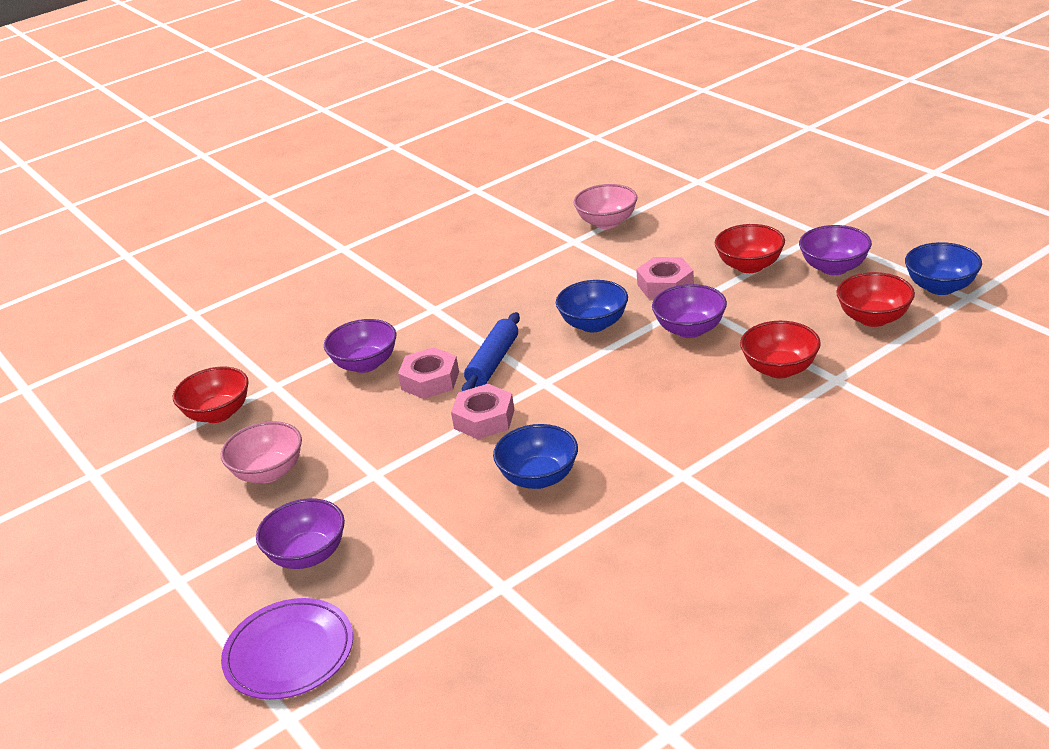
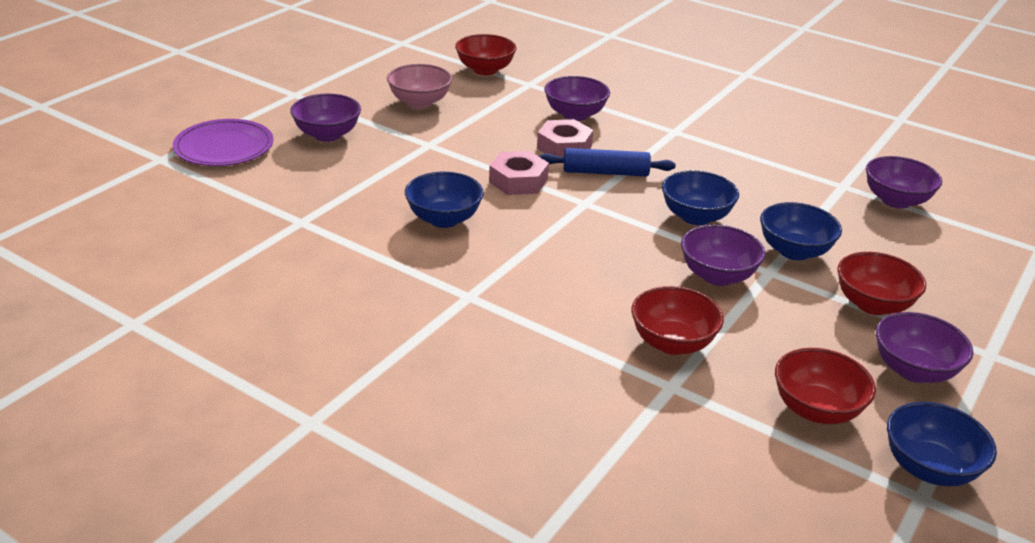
camera: 65 degrees right, 0 degrees up
pink bowl [573,184,637,229] -> purple bowl [866,156,942,209]
pink nut [636,257,694,299] -> blue bowl [760,202,842,260]

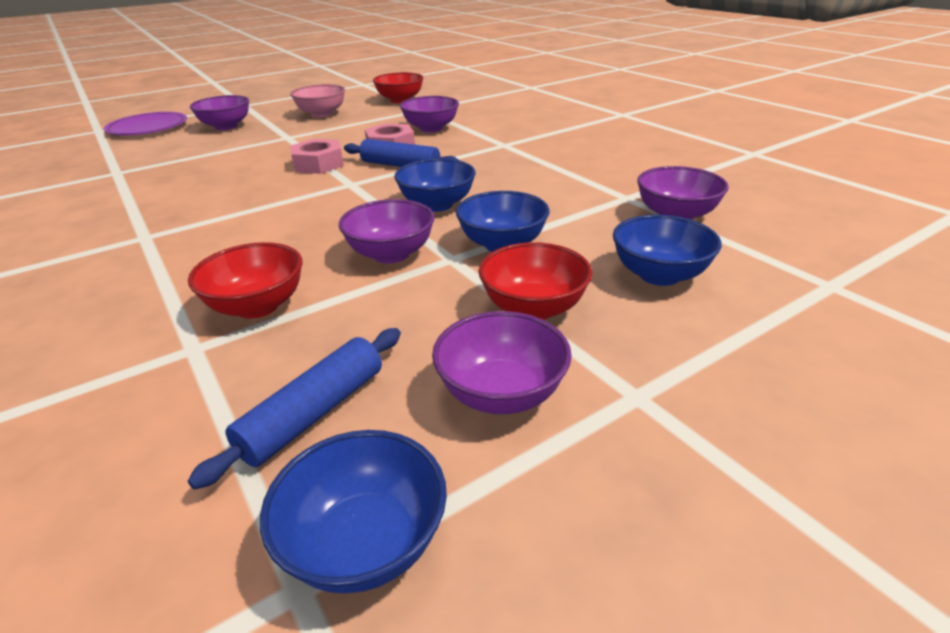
camera: 25 degrees right, 0 degrees up
blue bowl [405,172,484,228] -> blue bowl moved to [613,215,722,286]
red bowl [775,348,876,424] -> blue rolling pin [188,328,401,490]

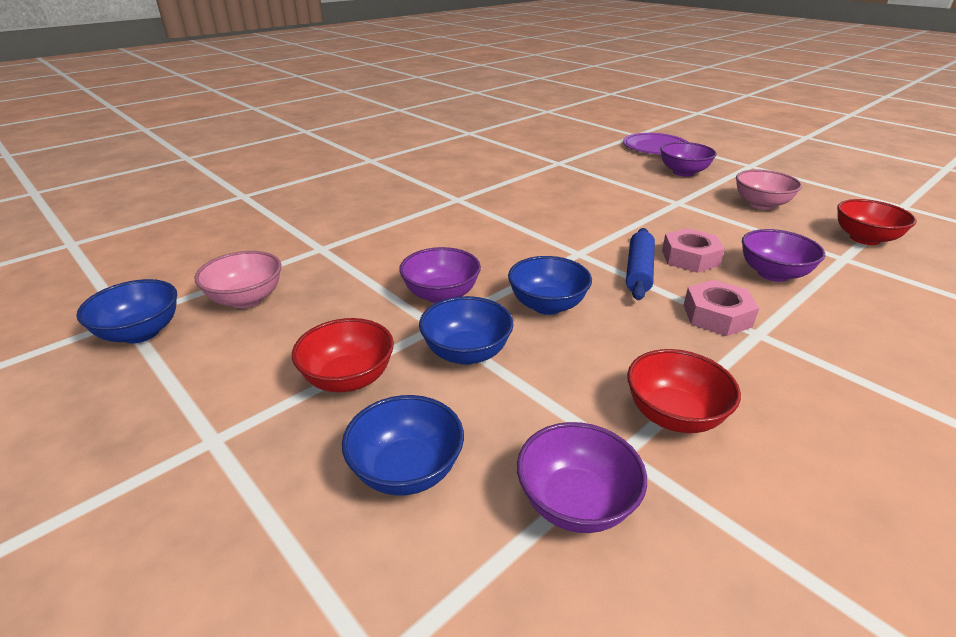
camera: 80 degrees right, 0 degrees up
red bowl [188,242,302,319] -> red bowl moved to [627,349,741,433]
blue rolling pin [188,328,401,490] -> pink bowl [194,251,282,308]
pink nut [290,139,344,174] -> pink nut moved to [683,280,759,336]
purple bowl [432,311,572,414] -> none

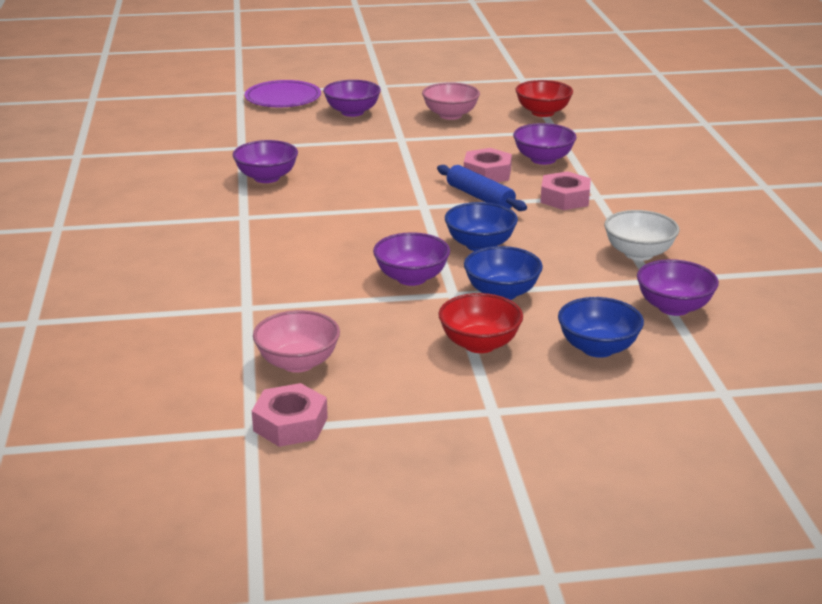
camera: 55 degrees left, 5 degrees down
blue bowl [76,279,177,343] -> pink nut [252,383,328,447]
red bowl [627,349,741,433] -> white bowl [604,210,679,261]
none -> purple bowl [233,140,298,183]

